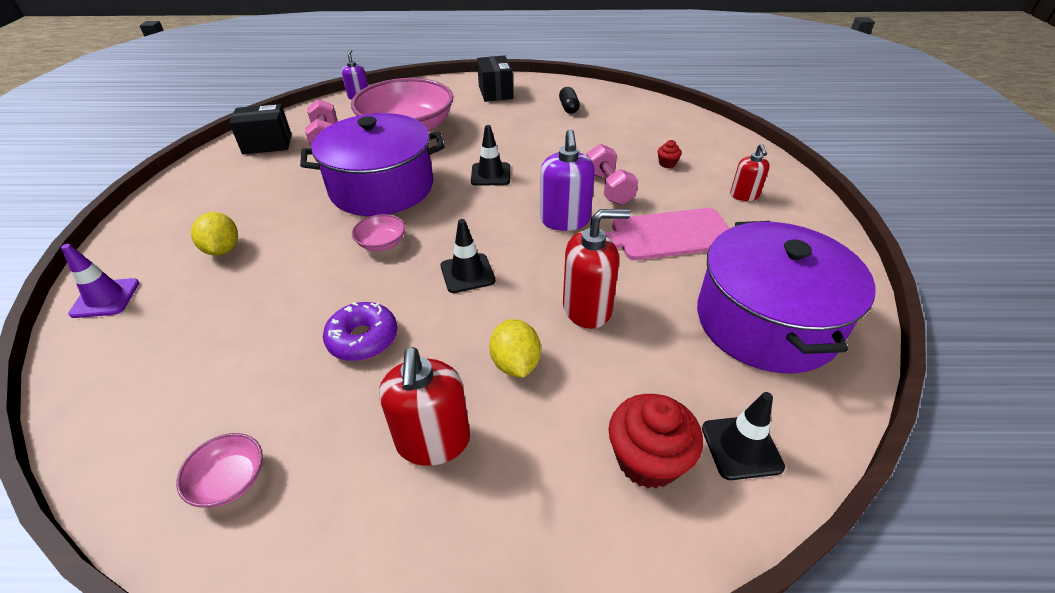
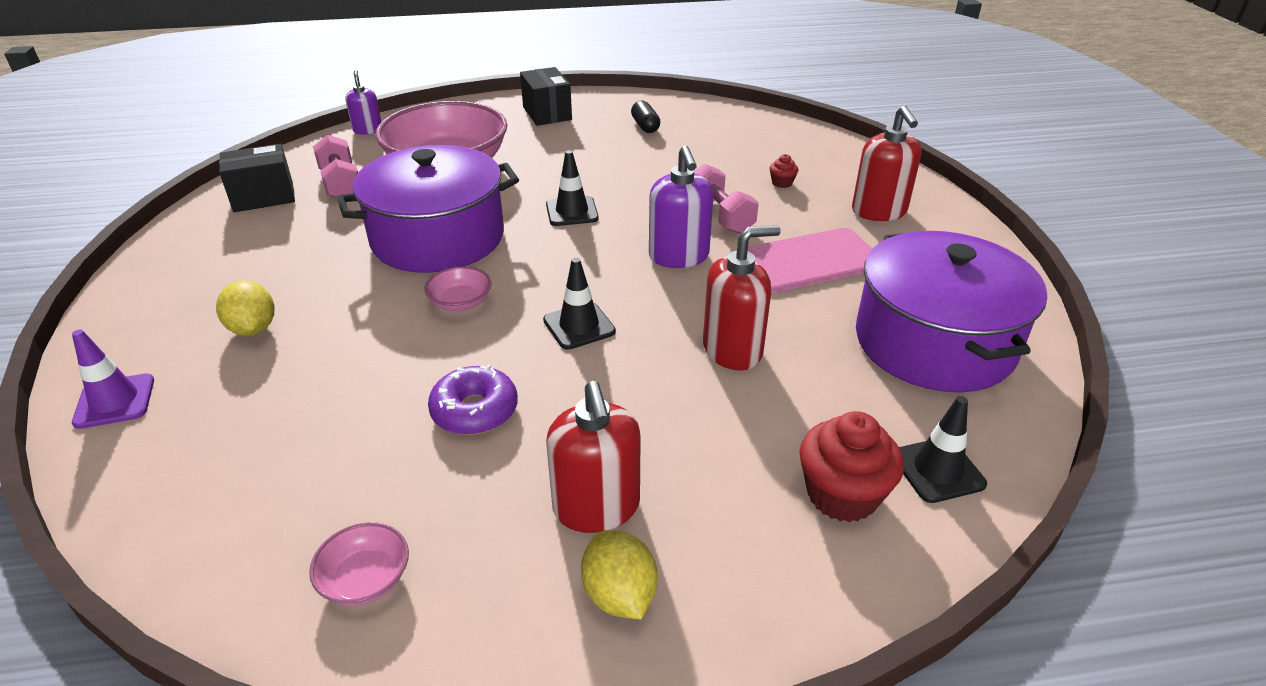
camera: 10 degrees left, 5 degrees down
yellow lemon [489,319,541,378] -> yellow lemon moved to [581,530,658,619]
red soap dispenser [730,144,770,201] -> red soap dispenser [852,106,922,221], size x1.64

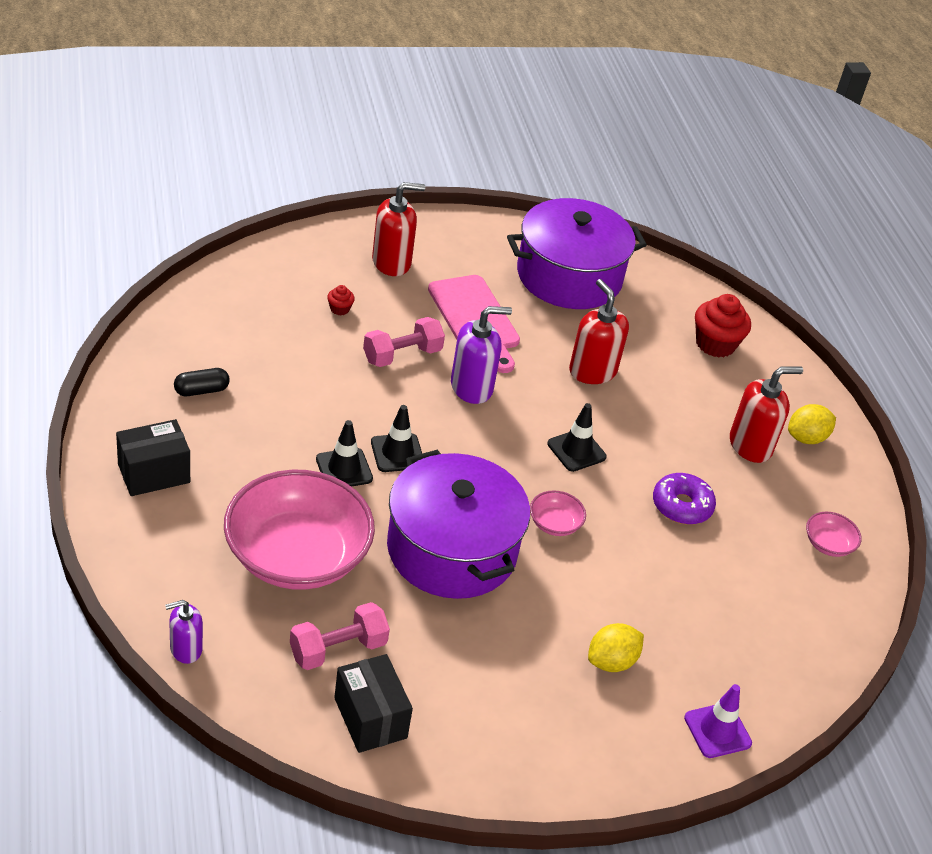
camera: 100 degrees left, 5 degrees up
black traffic cone [899,396,987,503] -> black traffic cone moved to [316,420,373,487]

